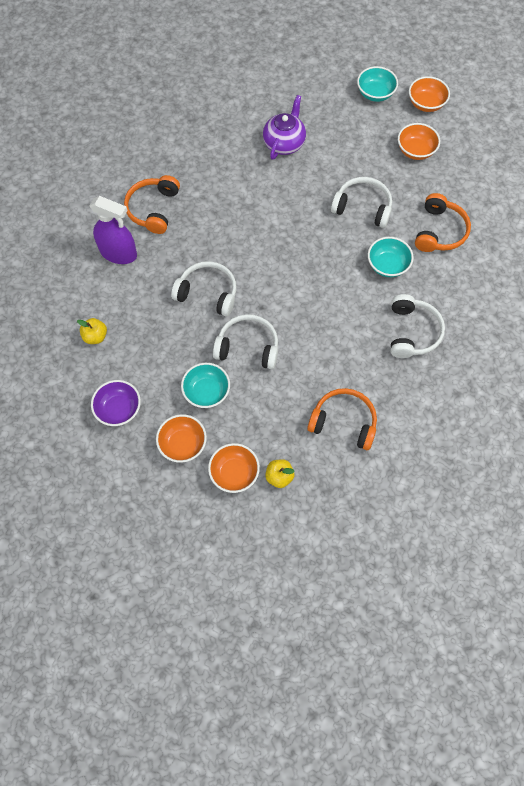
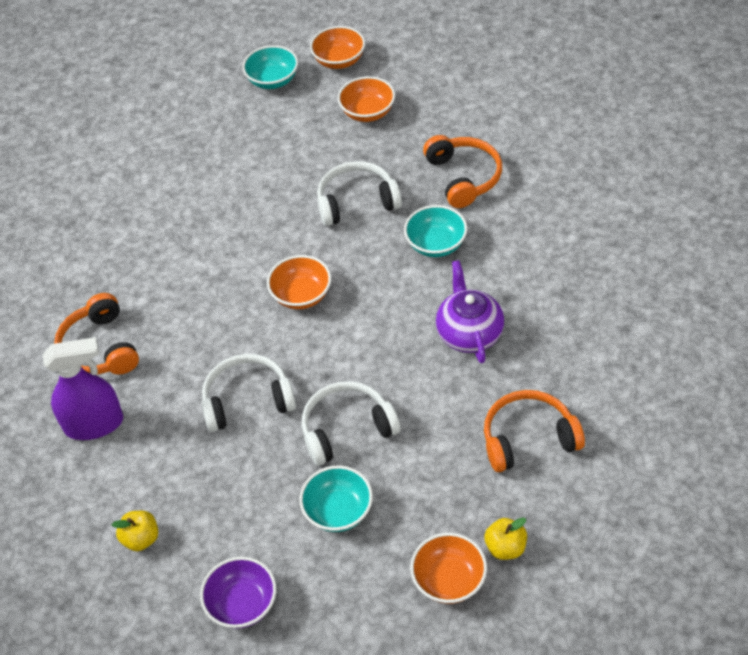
camera: 30 degrees left, 15 degrees down
orange bowl [156,414,207,463] -> orange bowl moved to [267,255,331,309]
purple teapot [263,95,306,160] -> purple teapot moved to [436,260,504,363]
white headphones [391,294,445,358] -> none

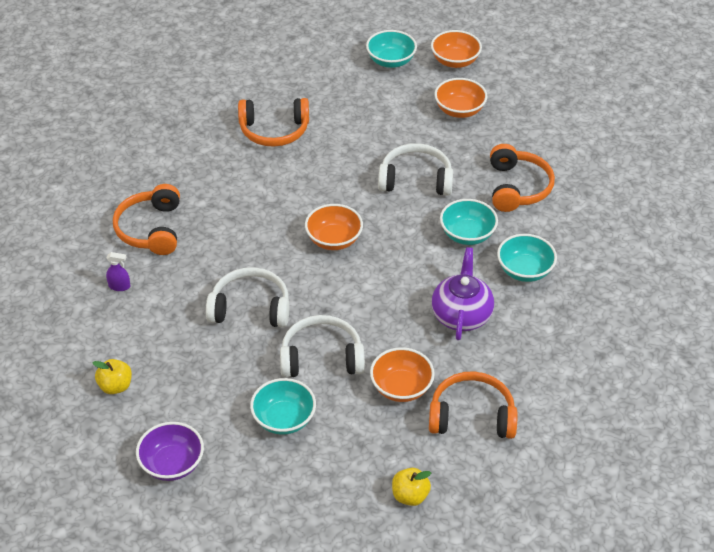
camera: 15 degrees right, 5 degrees down
purple spray bottle [43,337,123,440] -> purple spray bottle [106,252,130,291], size x0.42
orange bowl [410,533,487,604] -> orange bowl moved to [370,347,435,402]
none -> orange headphones [238,98,309,147]
none -> turquoise bowl [497,234,557,282]

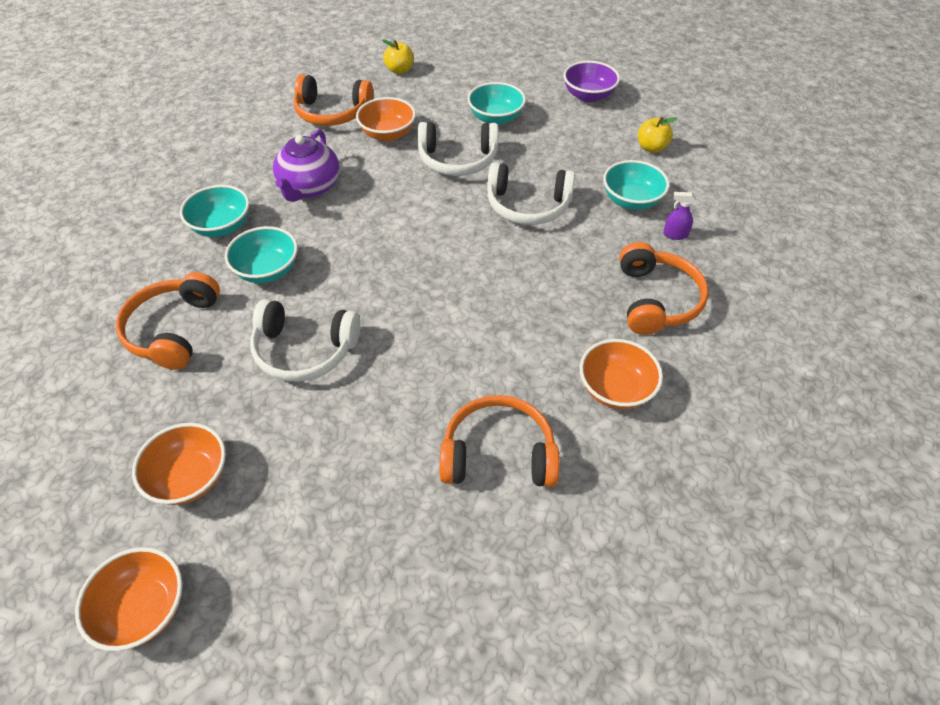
camera: 175 degrees left, 5 degrees up
orange bowl [305,204,363,250] -> orange bowl moved to [580,339,663,409]
turquoise bowl [366,30,417,68] -> turquoise bowl moved to [603,160,670,210]

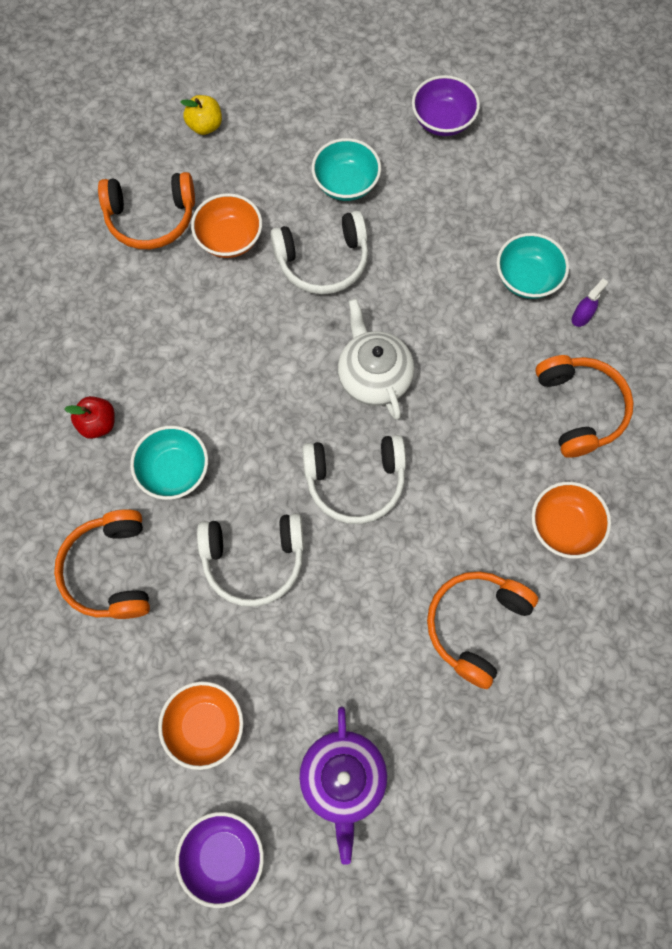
camera: 15 degrees left, 20 degrees up
orange bowl [75,547,183,651] -> purple bowl [175,812,264,908]
turquoise bowl [180,185,249,237] -> red apple [65,396,115,439]
purple teapot [273,129,340,202] -> purple teapot moved to [299,706,387,865]
orange headphones [439,395,560,487] -> orange headphones turned 45 degrees counterclockwise [427,571,538,689]
white headphones [487,162,575,225] -> white headphones moved to [302,435,406,524]
yellow apple [638,117,677,153] -> none
purple spray bottle [663,192,696,240] -> purple spray bottle turned 135 degrees clockwise [572,278,608,327]
none -> white teapot [338,299,414,420]

